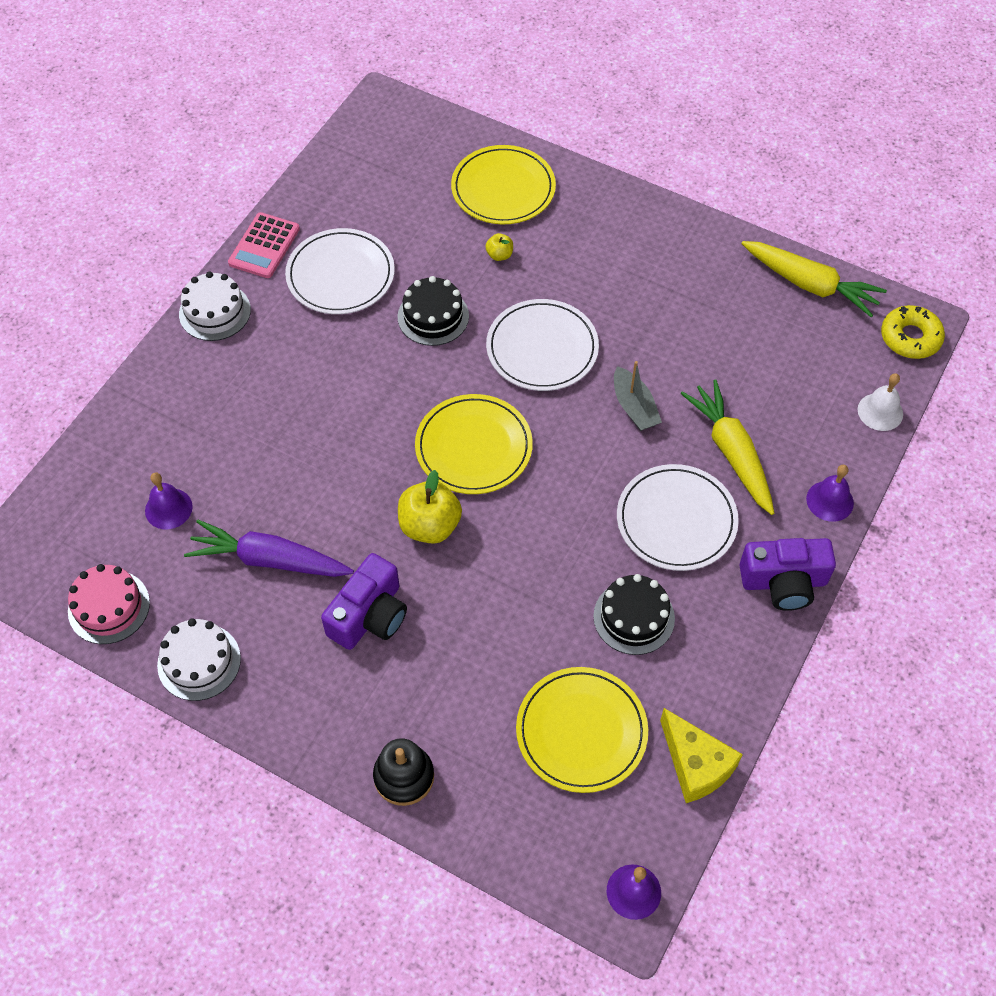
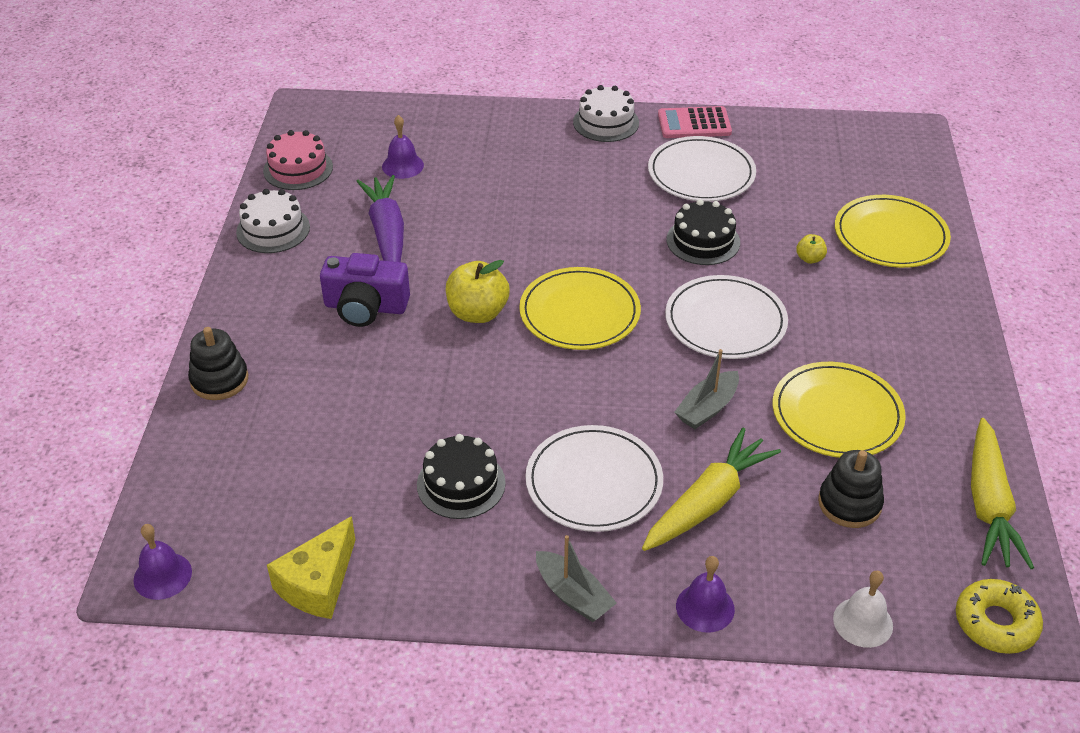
camera: 65 degrees right, 15 degrees down
yellow plate [516,667,648,793] -> yellow plate moved to [773,362,906,458]
purple camera [740,538,836,611] -> grey boat [536,535,617,622]
none -> black stacking toy [818,450,884,528]

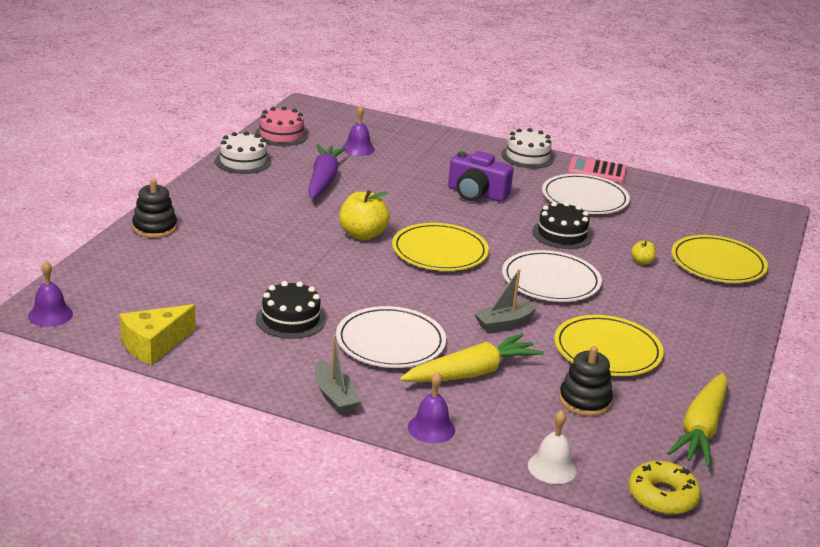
camera: 15 degrees right, 15 degrees down
purple camera [320,253,410,327] -> purple camera moved to [448,151,514,202]

